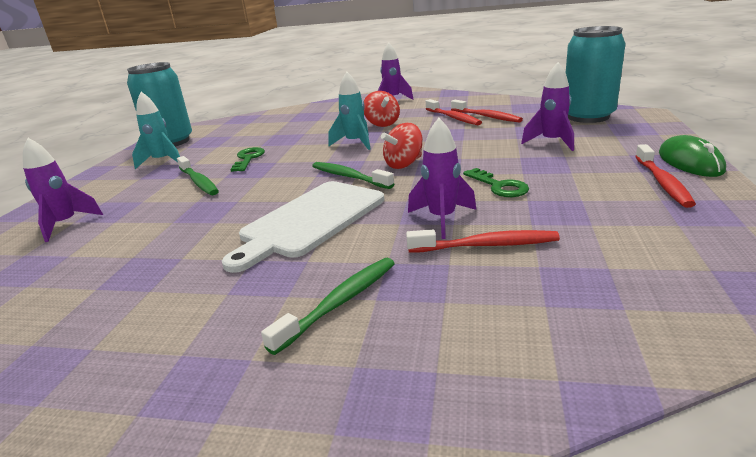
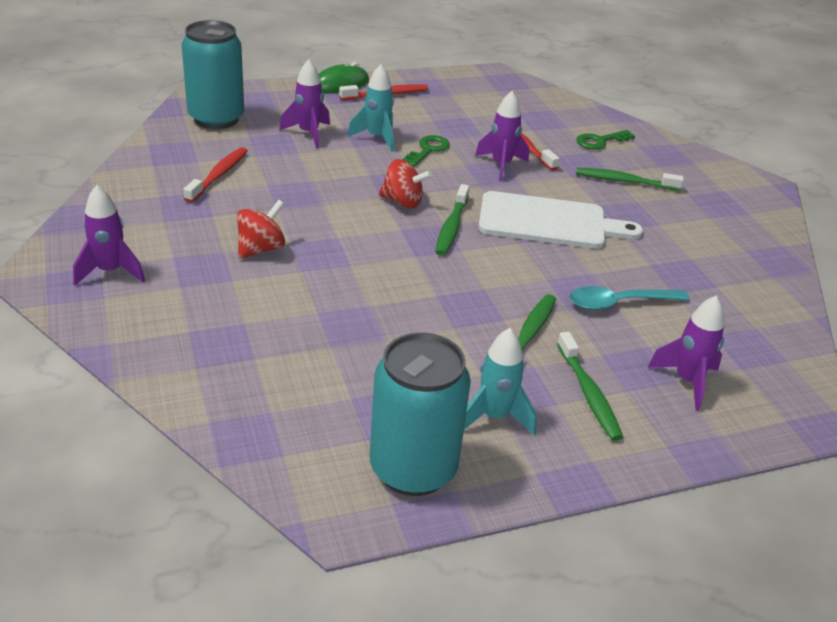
camera: 125 degrees left, 10 degrees up
green key [230,147,265,172] -> green key moved to [576,130,635,150]
turquoise rocket [329,72,371,150] -> turquoise rocket moved to [347,64,394,152]
red toothbrush [426,99,482,125] -> none
none -> green toothbrush [557,332,623,441]
none -> turquoise spoon [569,286,690,310]

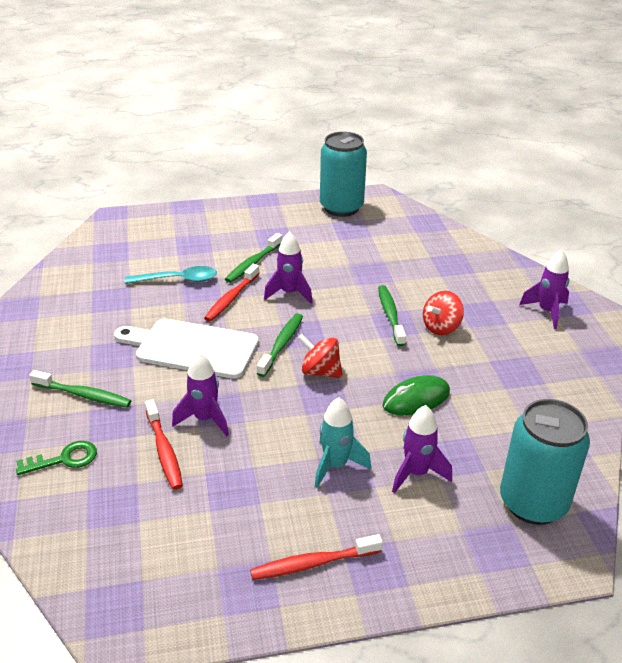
camera: 170 degrees left, 0 degrees up
red toothbrush [184,147,247,203] -> red toothbrush moved to [204,264,260,322]
green mouse [318,62,369,93] -> green mouse moved to [382,375,450,415]
green key [402,135,450,167] -> none
turquoise rocket [464,328,537,436] -> none
green toothbrush [557,332,623,441] -> green toothbrush moved to [378,285,406,346]
purple rocket [647,296,725,411] -> purple rocket moved to [264,231,313,304]

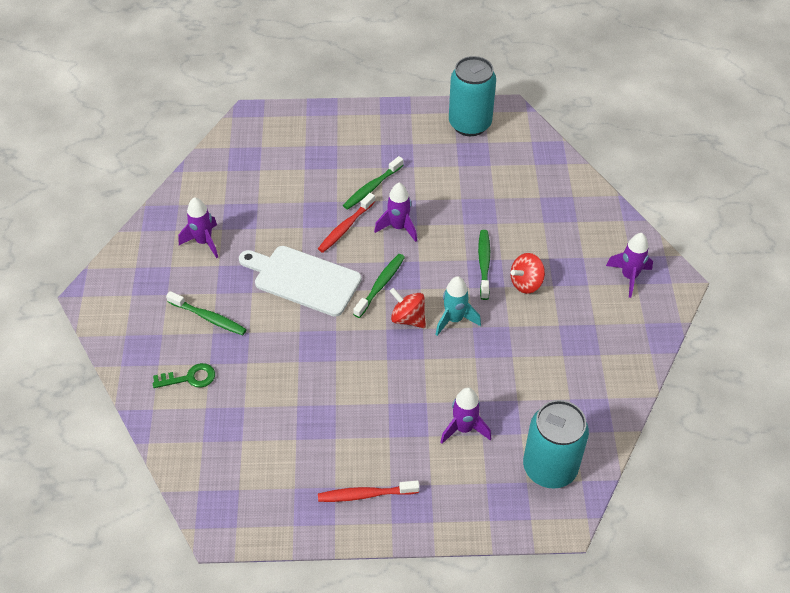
camera: 10 degrees right, 15 degrees up
turquoise spoon [125,266,217,284] -> none
red toothbrush [145,399,183,490] -> none
purple rocket [172,352,229,436] -> purple rocket moved to [178,197,218,258]
turquoise rocket [315,397,371,488] -> turquoise rocket moved to [436,276,481,336]
green mouse [382,375,450,415] -> none

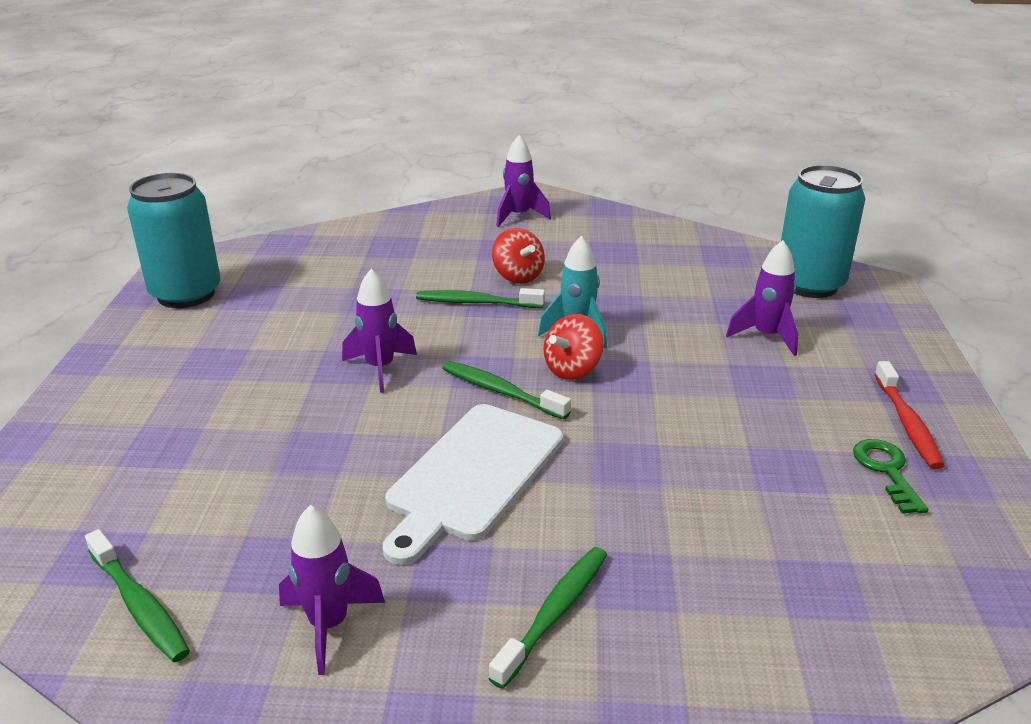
camera: 85 degrees left, 20 degrees down
green key [153,363,215,388] -> green key moved to [853,439,929,514]
red toothbrush [318,193,375,253] -> none
green toothbrush [343,156,403,210] -> green toothbrush moved to [85,529,190,662]

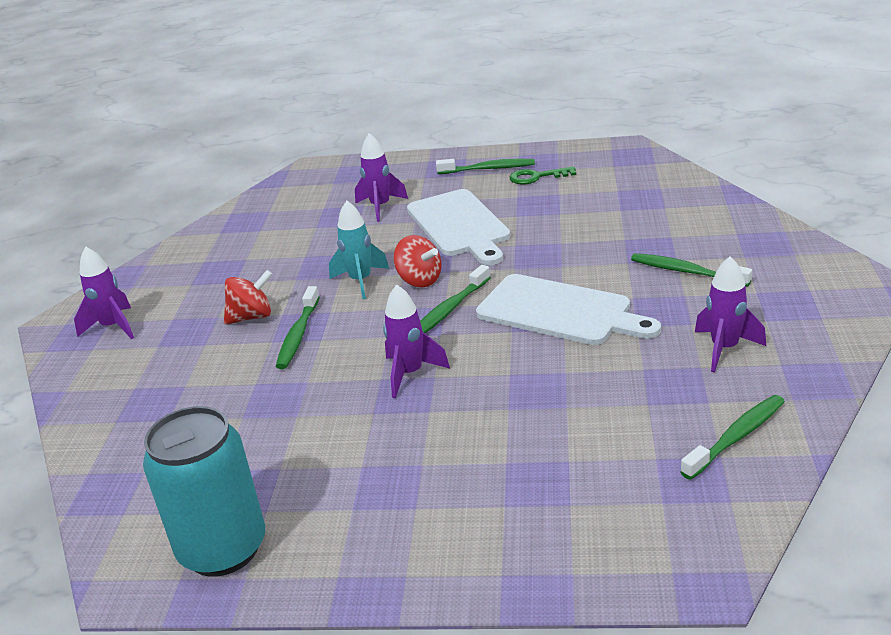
camera: 85 degrees left, 0 degrees up
turquoise can [781,165,865,298] -> none
red toothbrush [874,361,945,469] -> green toothbrush [436,159,535,174]
none -> white cutting board [407,189,511,265]

